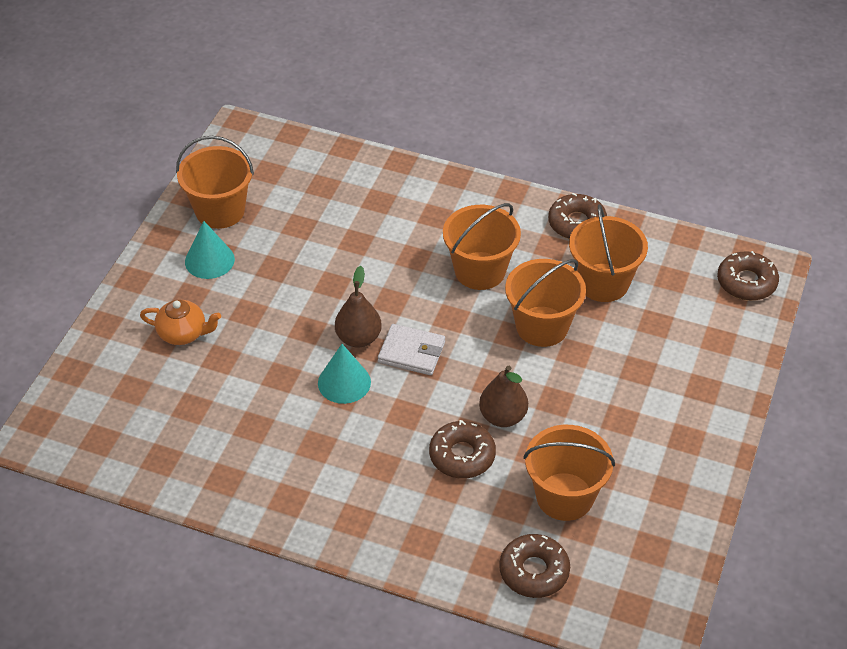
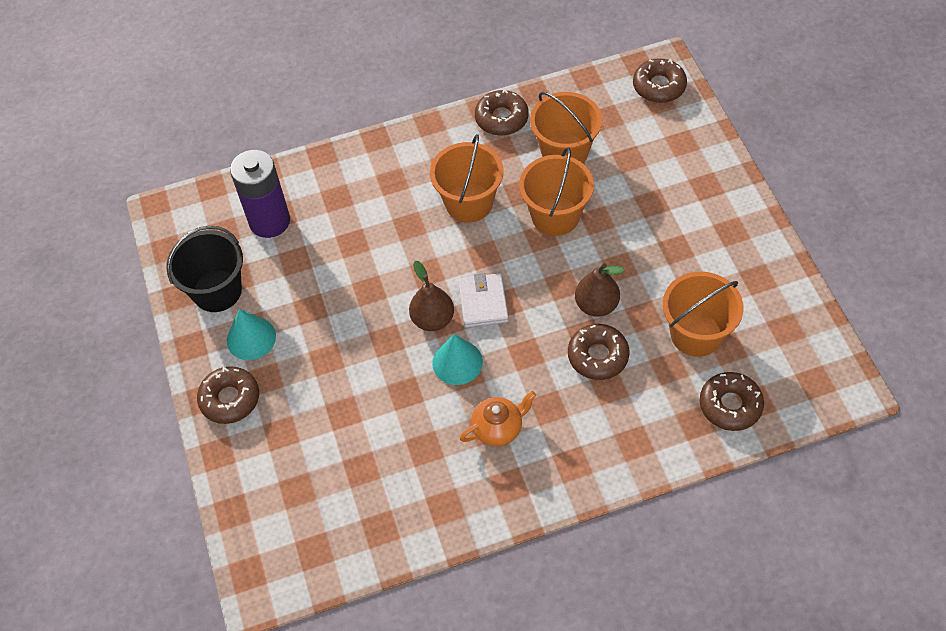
camera: 35 degrees left, 10 degrees up
orange teapot [140,300,221,345] -> orange teapot moved to [460,391,536,446]
orange bucket [176,136,254,229] -> black bucket [166,226,243,312]
white wallet [378,324,445,375] -> white wallet turned 75 degrees counterclockwise [458,273,509,328]
none -> brown donut [197,366,259,424]
none -> purple battery [230,150,290,238]

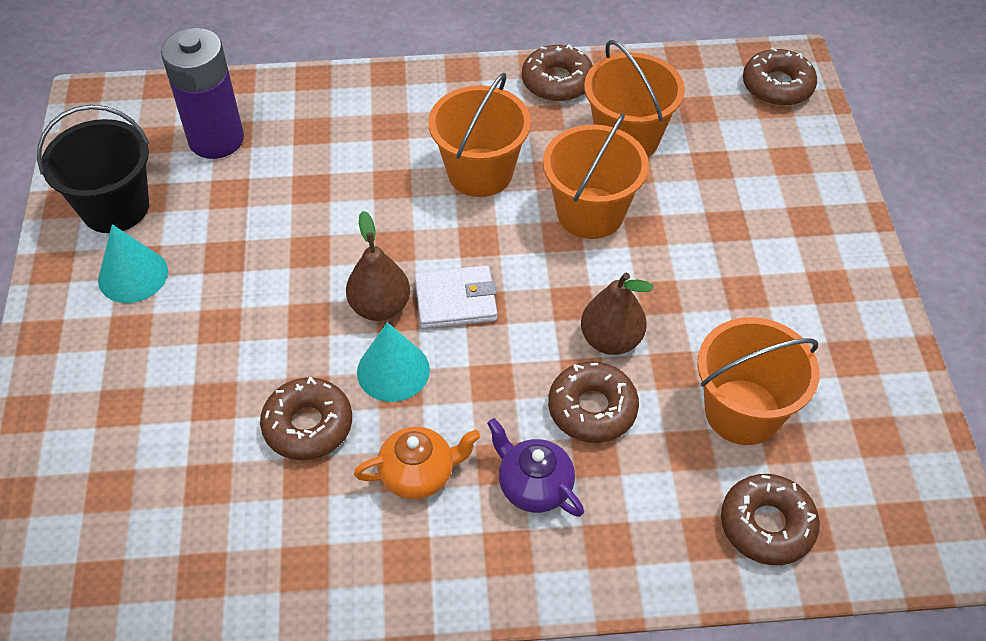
camera: 10 degrees right, 5 degrees down
brown donut [197,366,259,424] -> brown donut moved to [260,377,352,460]
white wallet [458,273,509,328] -> white wallet turned 75 degrees clockwise [415,265,497,329]
none -> purple teapot [487,418,584,517]

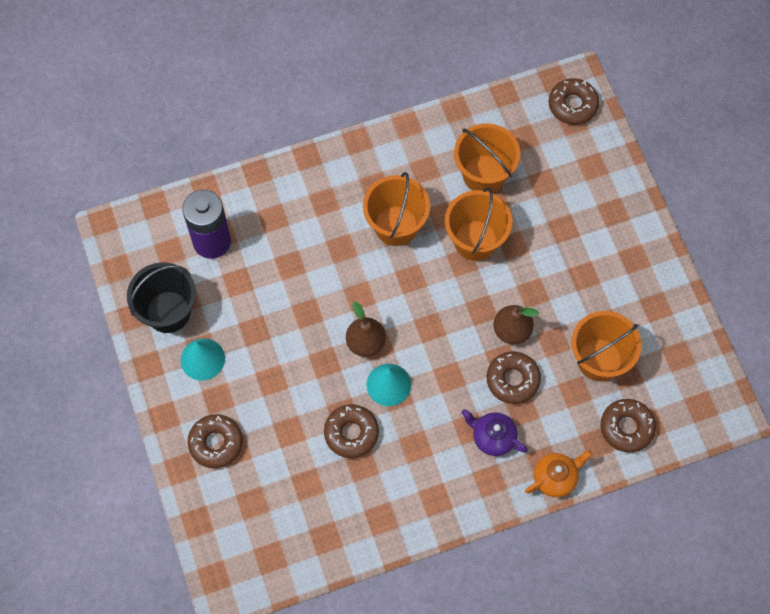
camera: 15 degrees left, 15 degrees up
orange teapot [354,427,480,499] -> orange teapot moved to [525,450,592,497]
white wallet [415,265,497,329] -> none
brown donut [522,44,593,102] -> brown donut moved to [188,414,243,468]

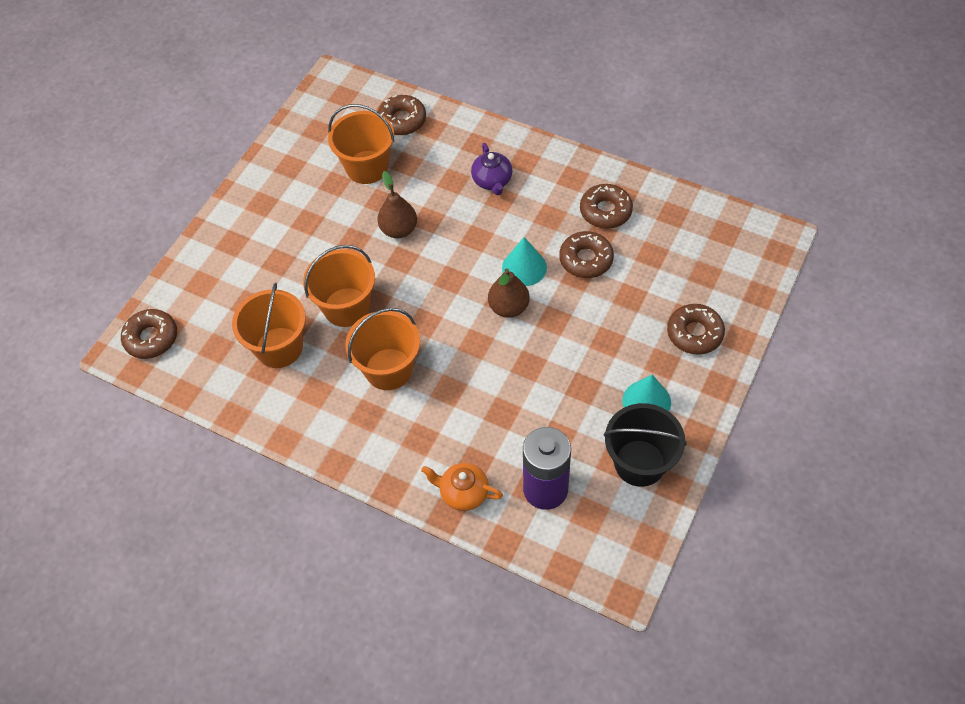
camera: 130 degrees left, 10 degrees down
brown donut [487,352,541,404] -> brown donut moved to [580,184,633,229]
orange teapot [525,450,592,497] -> orange teapot moved to [421,463,503,511]

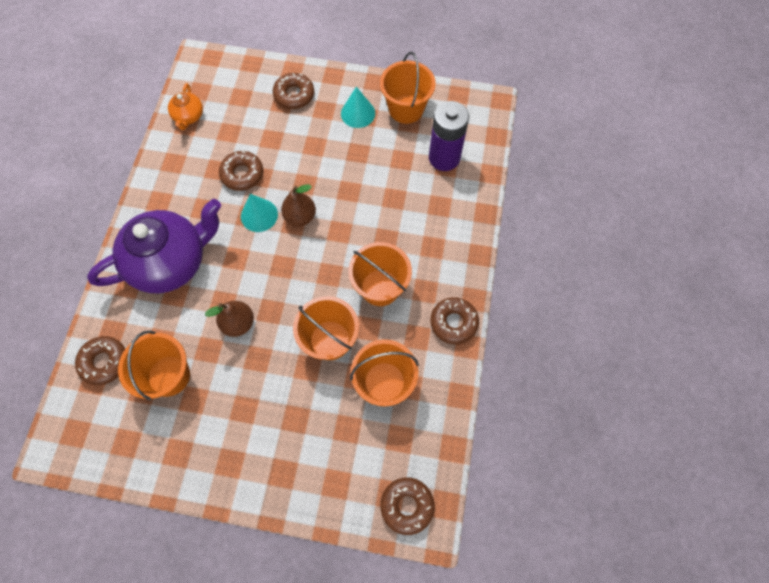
camera: 110 degrees left, 10 degrees up
orange teapot [421,463,503,511] -> orange teapot moved to [168,83,203,130]
purple teapot [471,143,512,195] -> purple teapot [87,199,221,294], size x2.23
brown donut [580,184,633,229] -> brown donut moved to [430,297,479,344]
black bucket [603,403,687,487] -> orange bucket [380,52,436,124]

